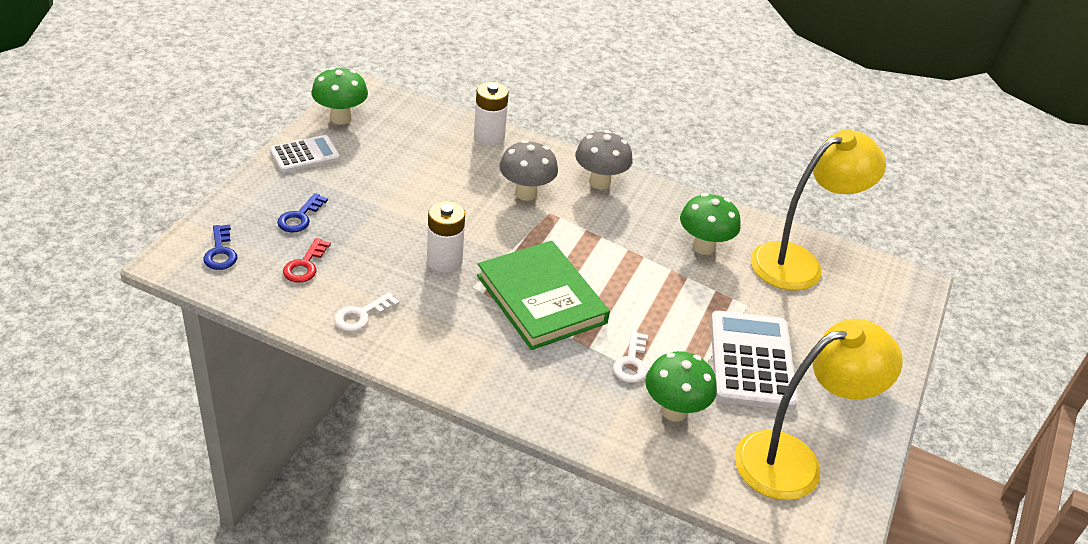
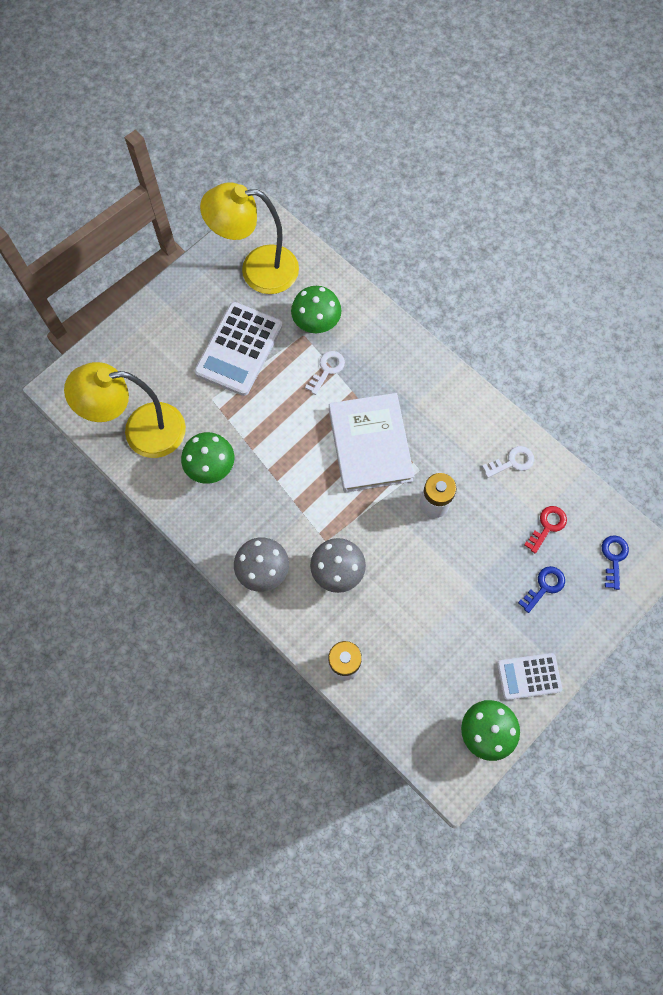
camera: 155 degrees left, 30 degrees up
green book [477,241,610,350] -> white book [329,393,414,492]

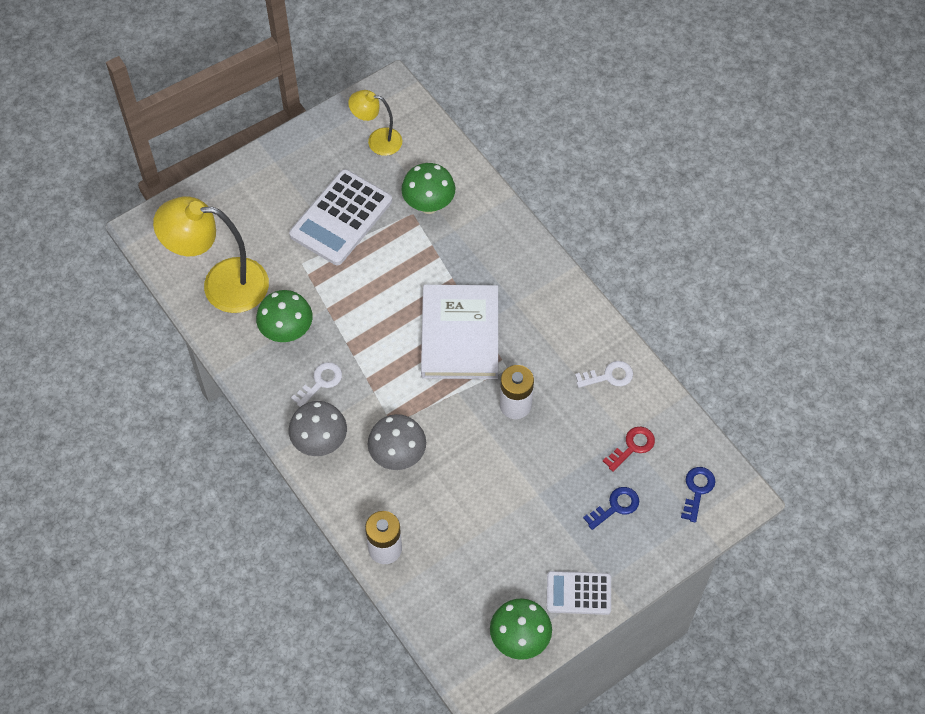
camera: 10 degrees right, 10 degrees down
yellow lamp [200,182,299,294] -> yellow lamp [348,90,402,156], size x0.55
white key [305,351,345,395] -> white key moved to [291,362,342,407]

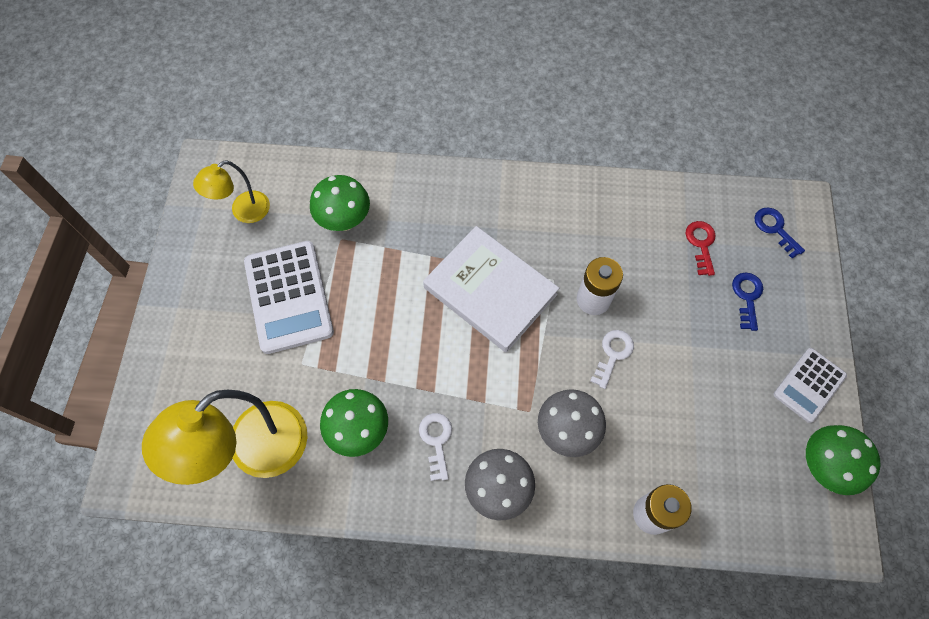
camera: 50 degrees left, 5 degrees up
white key [575,361,633,388] -> white key moved to [590,330,634,389]

